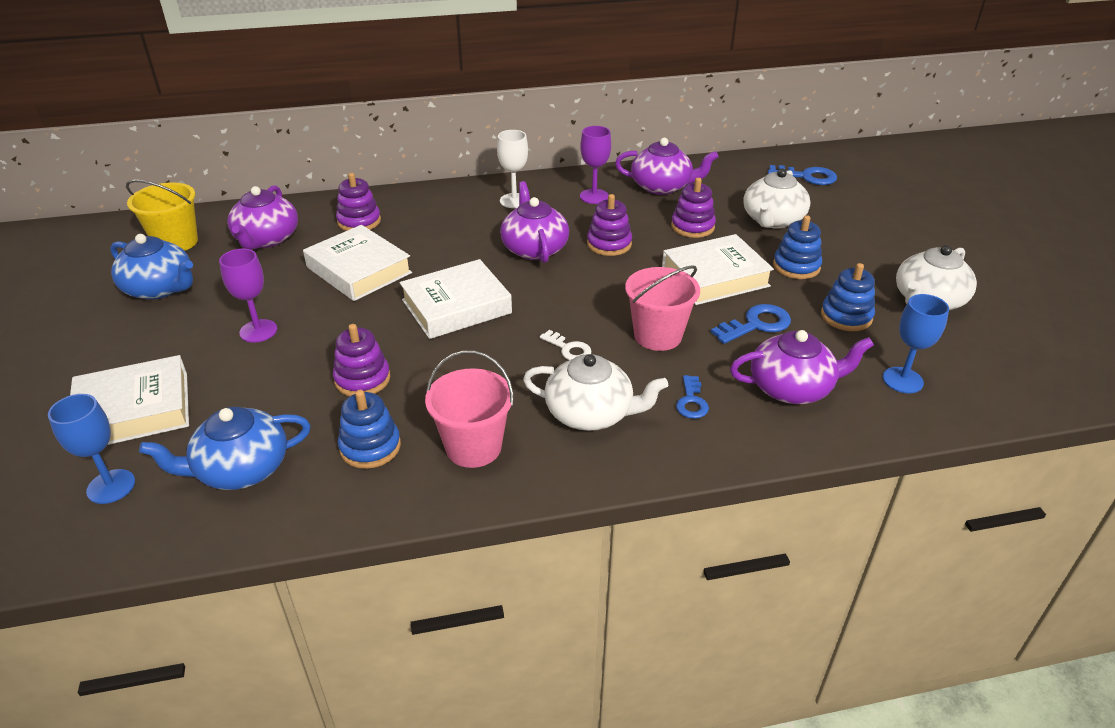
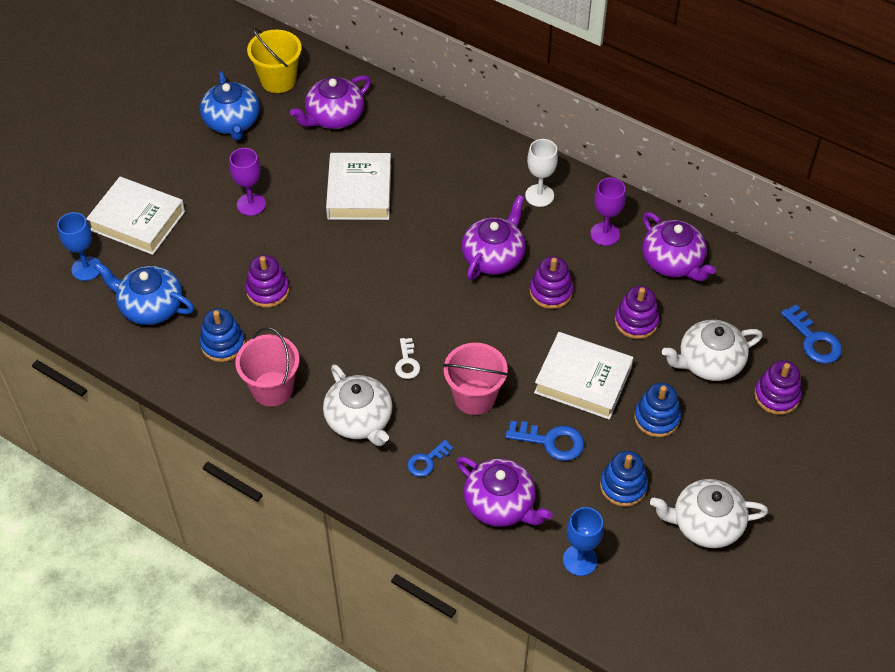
camera: 45 degrees right, 15 degrees up
purple stacking toy [336,173,381,231] -> purple stacking toy moved to [754,360,802,415]
white book [400,259,512,339] -> none

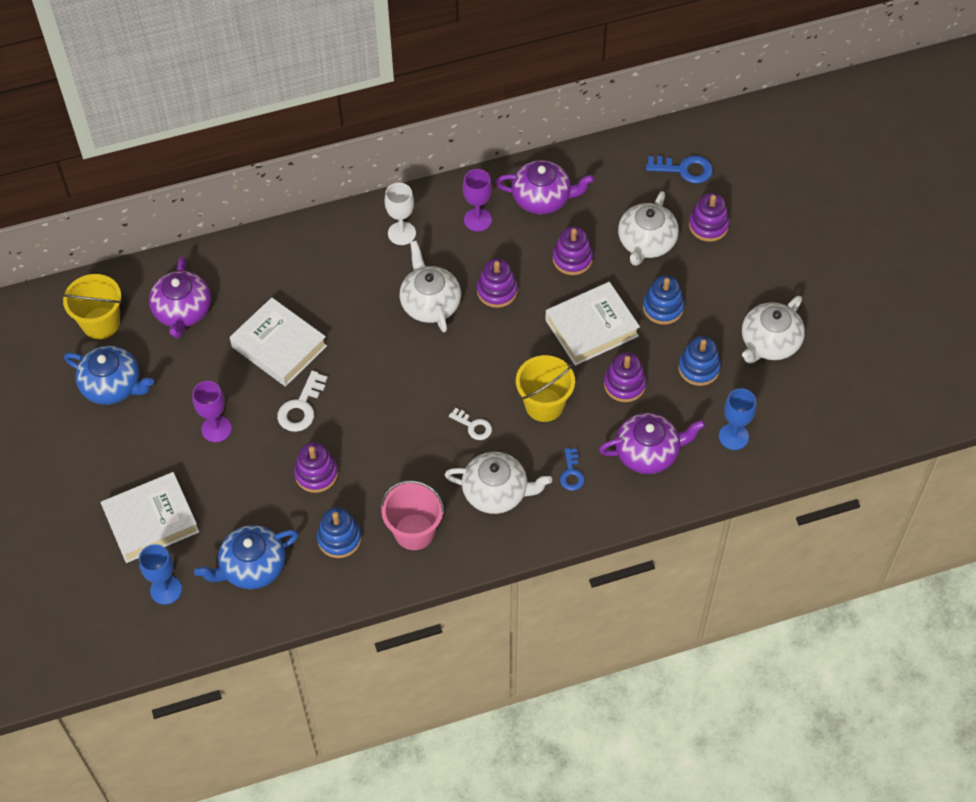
camera: 50 degrees left, 5 degrees up
pink bucket [443,343,508,415] -> yellow bucket [516,355,575,422]
purple teapot [462,195,526,280] -> white teapot [400,241,461,332]
blue key [505,421,584,461] -> purple stacking toy [604,353,646,402]
none -> white key [277,371,328,432]

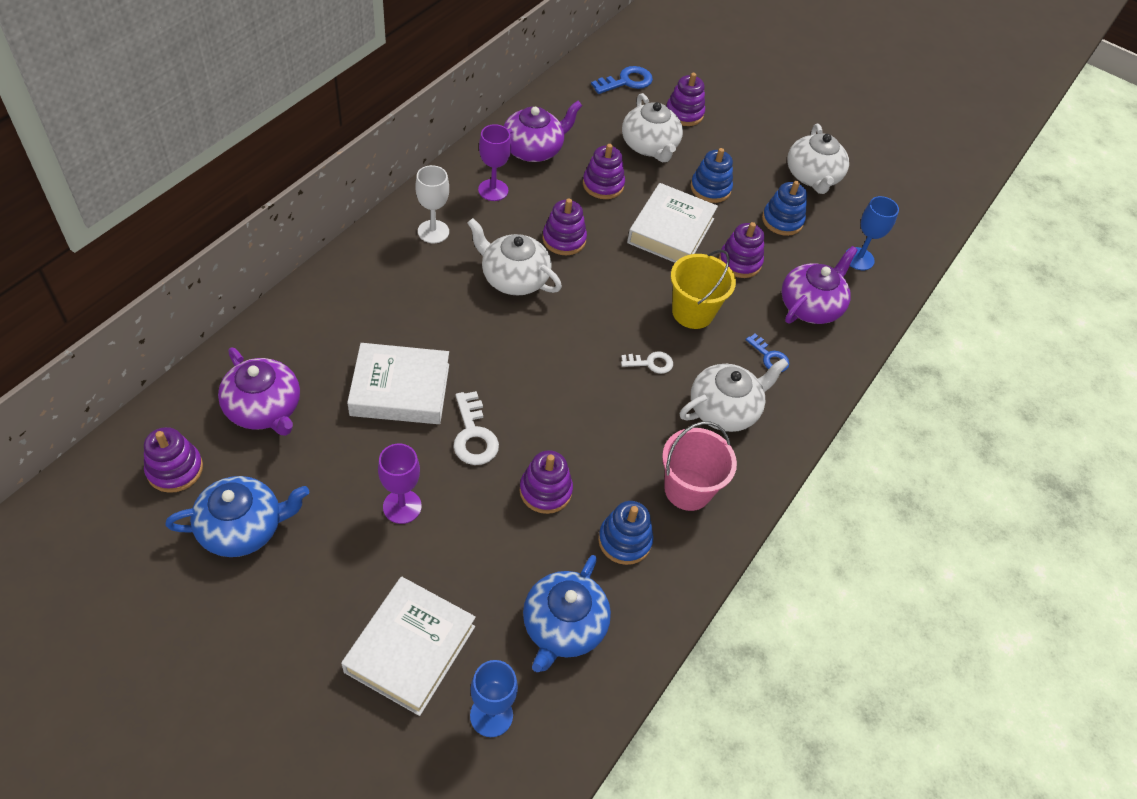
camera: 45 degrees left, 5 degrees down
yellow bucket [62,274,122,339] -> purple stacking toy [144,427,203,493]

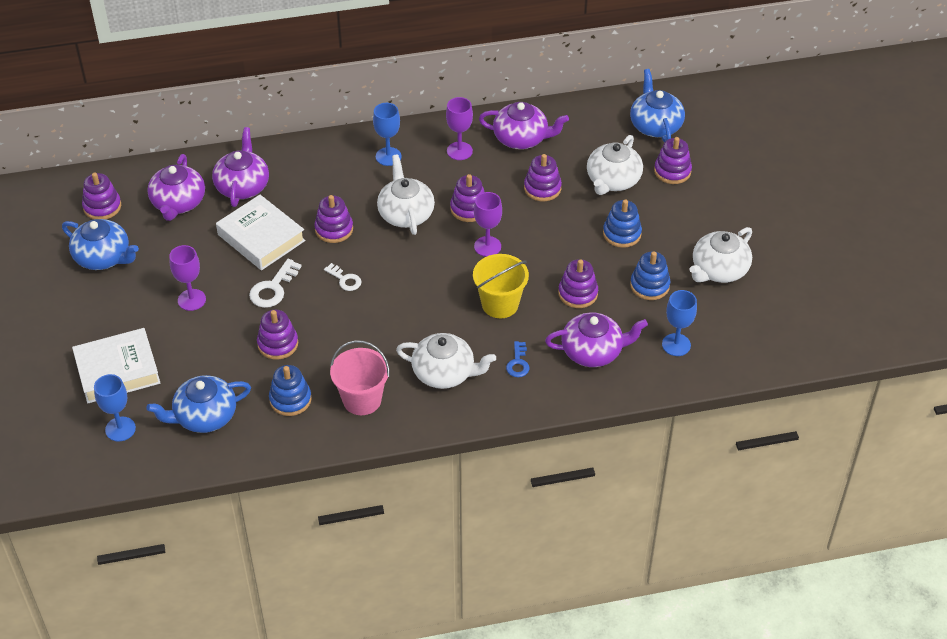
camera: 50 degrees right, 5 degrees down
white goblet [415,165,449,243] -> blue goblet [373,103,402,166]
blue key [591,66,653,94] -> blue teapot [630,69,685,142]
white key [621,352,673,374] -> white key moved to [324,263,362,291]
white book [627,183,718,263] -> none
none -> purple teapot [212,127,269,207]
none -> purple stacking toy [314,195,353,243]
none -> purple goblet [474,192,502,257]

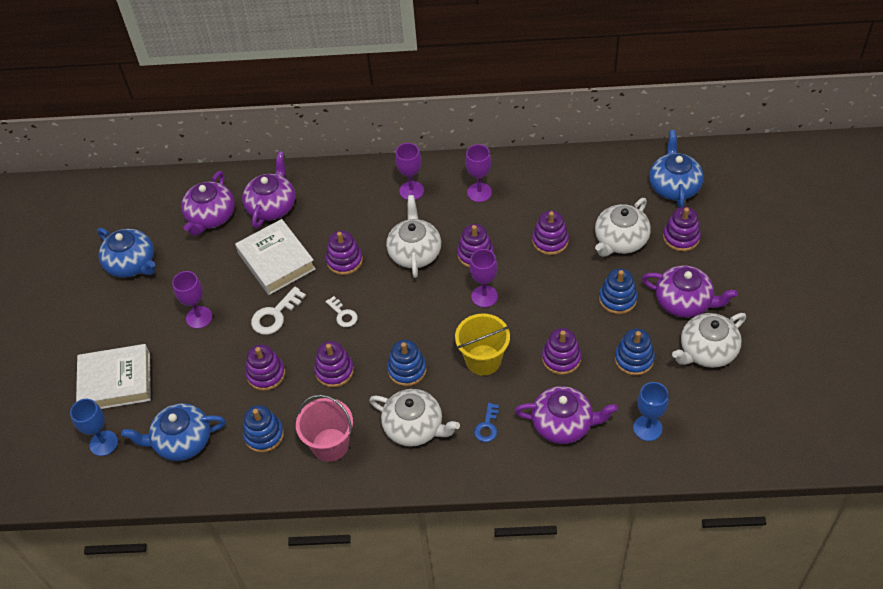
camera: 15 degrees right, 5 degrees up
purple stacking toy [82,172,121,219] -> purple stacking toy moved to [314,341,354,387]
blue goblet [373,103,402,166] -> purple goblet [395,143,424,200]
purple teapot [479,102,569,149] -> purple teapot moved to [642,265,738,318]
none -> blue stacking toy [387,340,427,386]

